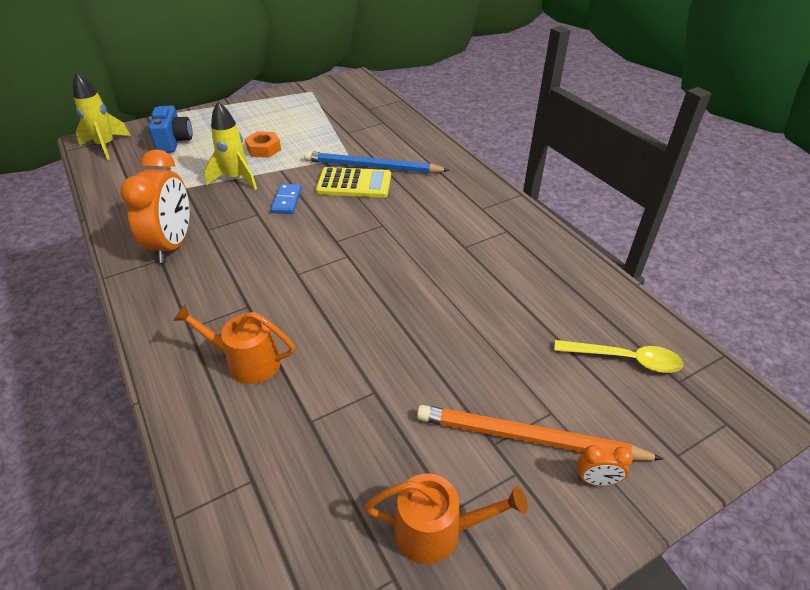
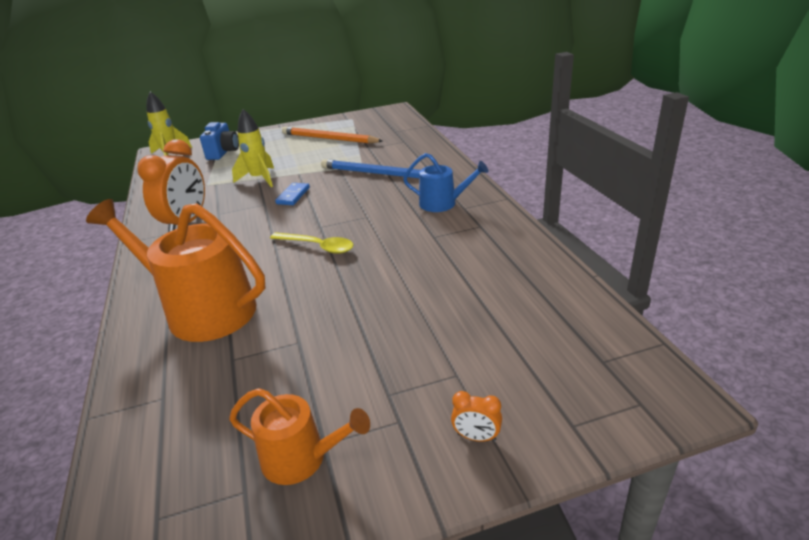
camera: 15 degrees right, 10 degrees down
orange watering can [173,304,295,384] -> orange watering can [86,199,265,342], size x1.85
orange nut [245,131,281,158] -> none
yellow calculator [316,167,391,198] -> none
orange pencil [417,405,663,461] -> orange pencil moved to [282,127,383,143]
yellow spoon [554,340,683,373] -> yellow spoon moved to [270,232,354,254]
none -> blue watering can [403,153,489,212]

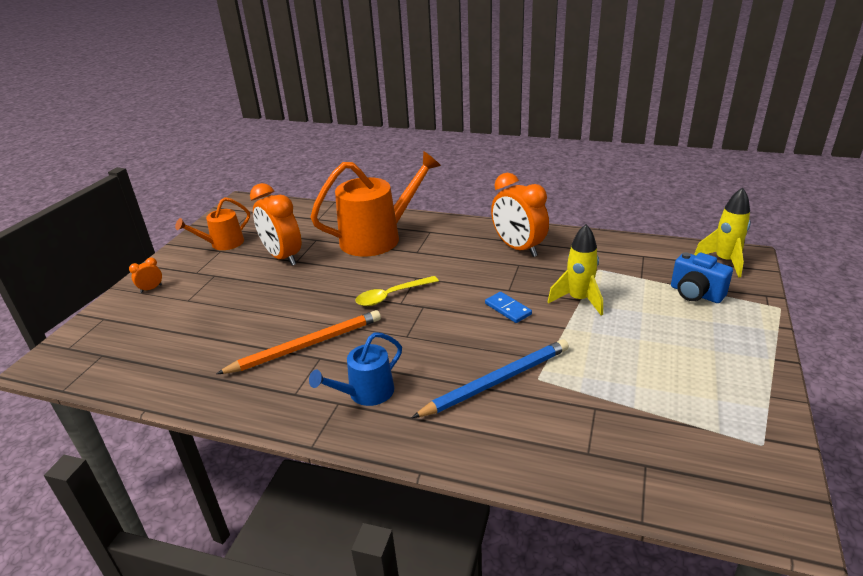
camera: 125 degrees right, 0 degrees up
orange pencil [282,127,383,143] -> orange pencil moved to [216,310,381,374]
none -> orange clock [250,183,301,266]

